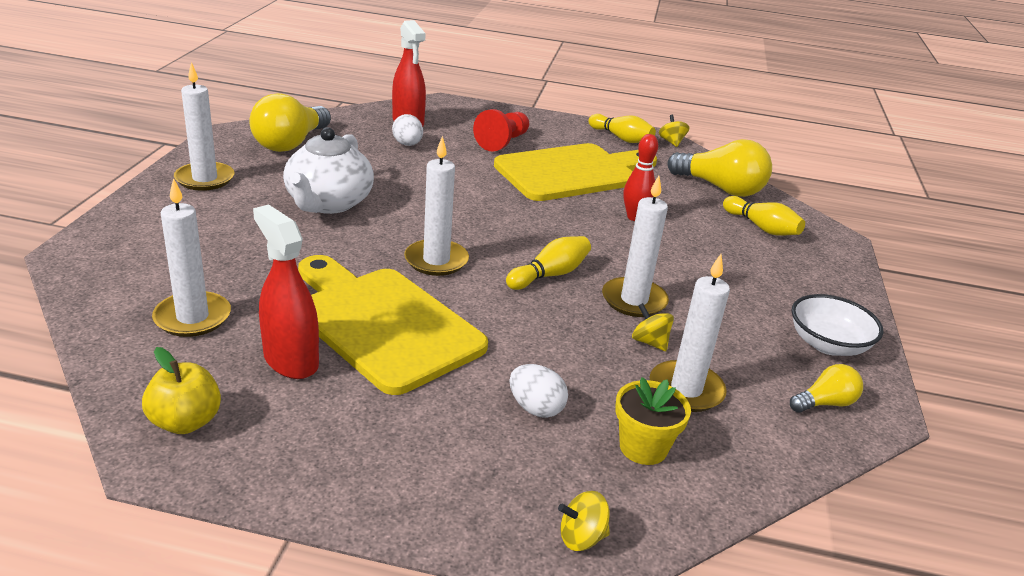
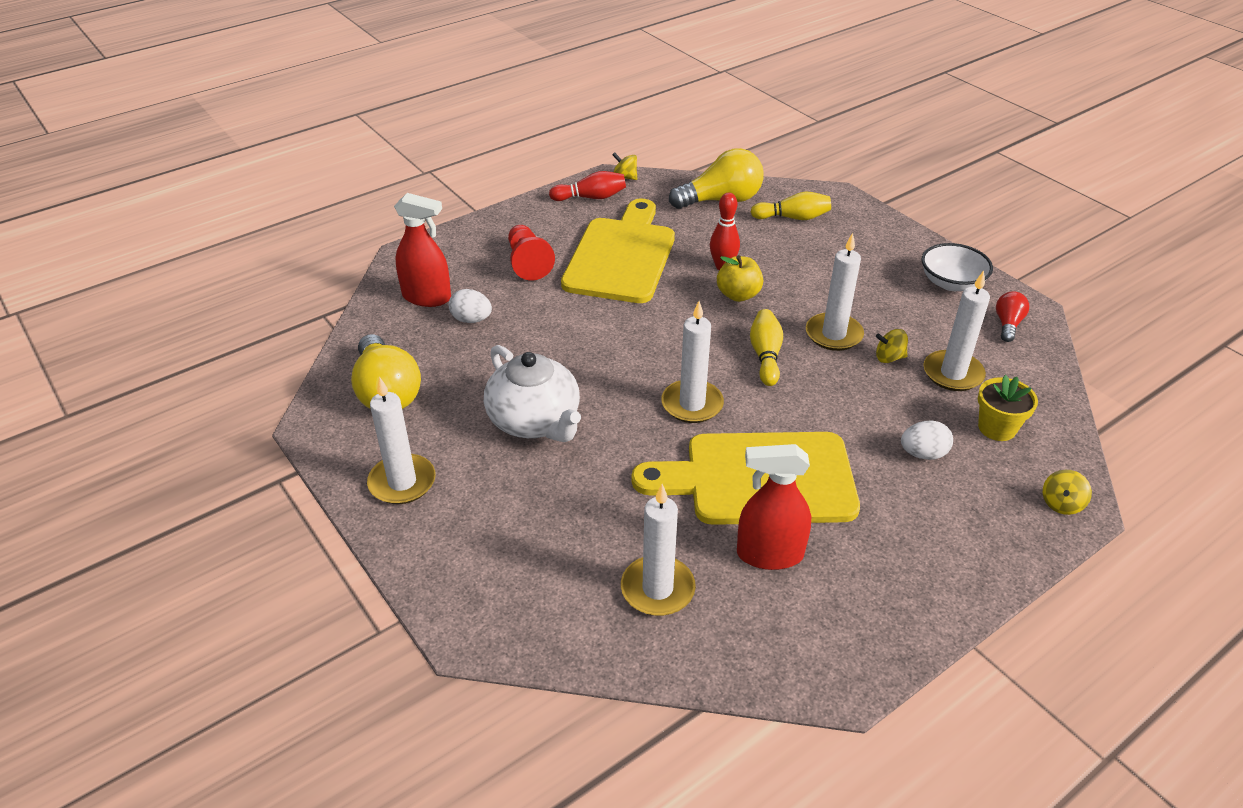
camera: 45 degrees left, 10 degrees up
yellow apple [142,347,221,434] -> yellow apple moved to [717,255,763,302]
yellow bowling pin [588,114,656,143] -> red bowling pin [549,171,626,201]
yellow light bulb [790,364,863,413] -> red light bulb [996,291,1029,342]

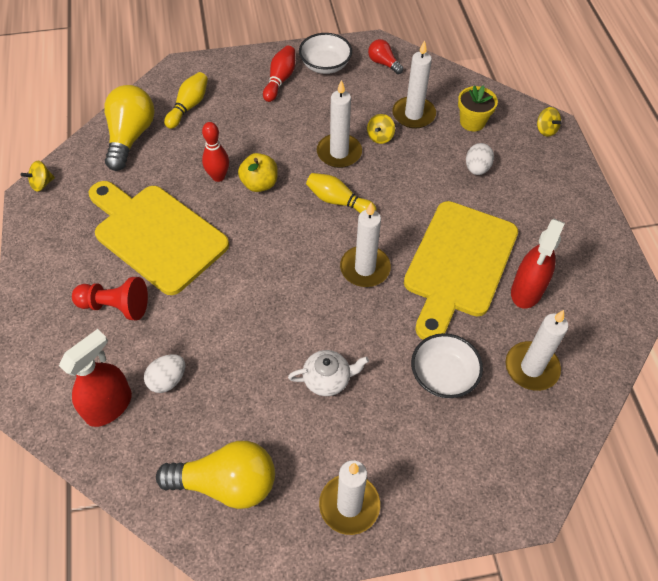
camera: 65 degrees left, 15 degrees up
white teapot [484,345,581,442] -> white teapot [288,350,369,396], size x0.57
red bowling pin [549,171,626,201] -> red bowling pin moved to [263,46,295,102]
none -> white bowl [411,333,483,398]

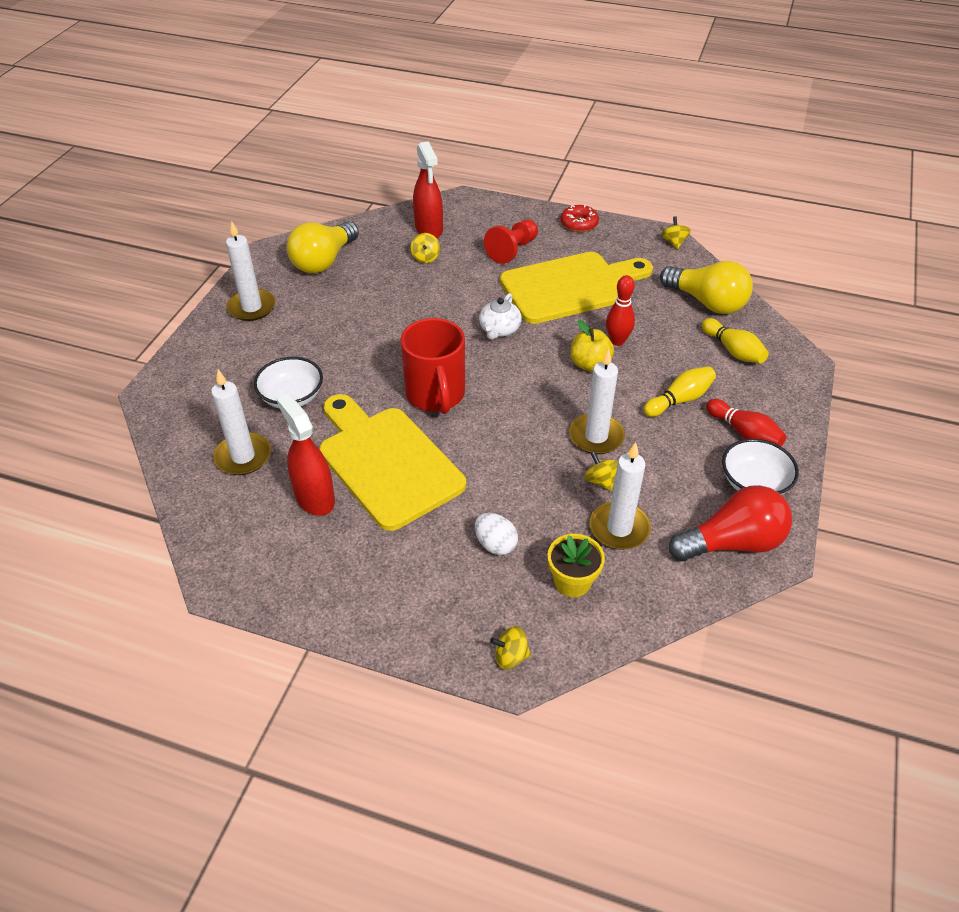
camera: 120 degrees right, 10 degrees down
white egg [144,354,185,393] -> yellow spinning top [411,233,440,263]
white teapot [288,350,369,396] -> white teapot moved to [479,293,522,340]
yellow bowling pin [306,173,376,213] -> yellow bowling pin moved to [643,366,716,417]
white candle [340,202,391,287] -> red mug [400,318,465,414]
red light bulb [368,39,403,74] -> red light bulb [669,485,792,561], size x1.94
none -> red donut [561,204,599,232]

